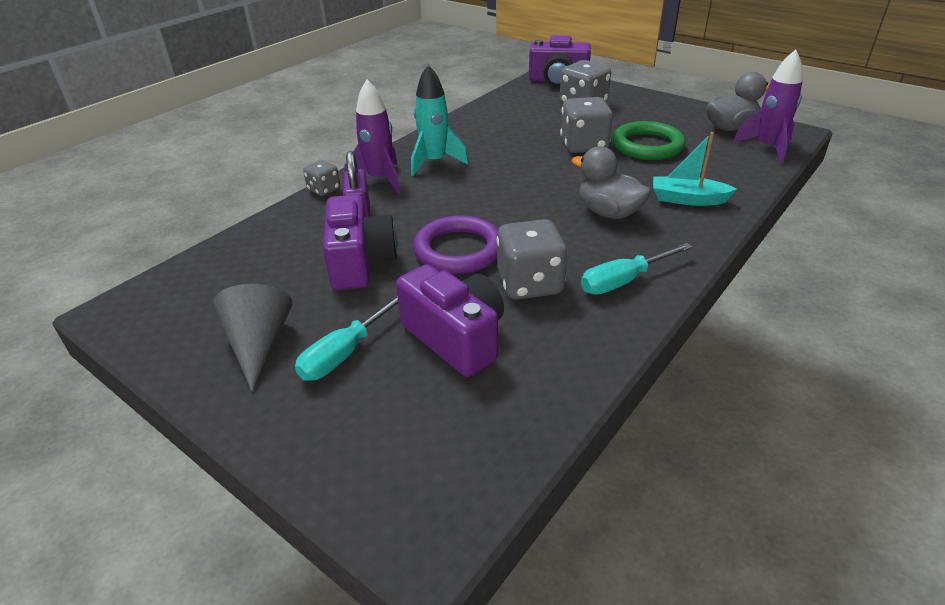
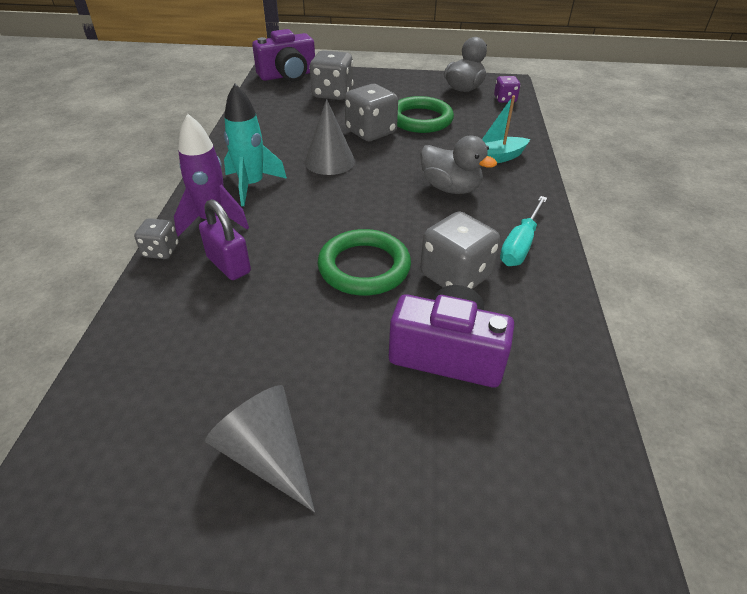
camera: 35 degrees left, 5 degrees up
turquoise screwdriver [295,296,398,381] -> none
purple camera [323,194,398,290] -> none
purple ring [413,215,499,274] -> green ring [318,229,411,296]
grey duck [572,146,651,219] -> grey duck turned 150 degrees counterclockwise [420,136,497,194]
purple rocket [733,49,803,164] -> purple dice [494,76,520,103]
none -> grey cone [304,99,355,175]

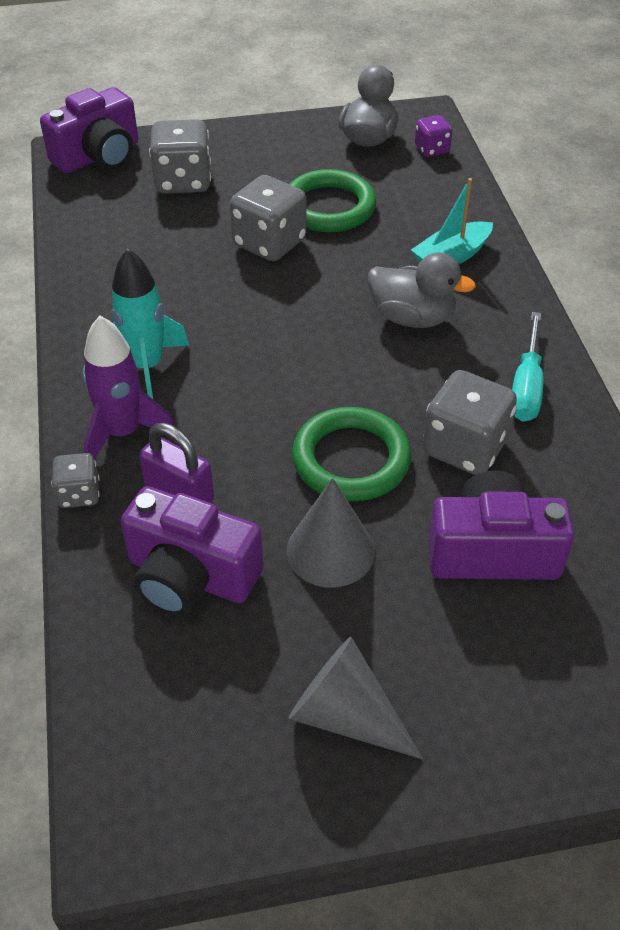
camera: 15 degrees left, 5 degrees up
grey cone [304,99,355,175] -> grey cone moved to [287,478,375,588]
none -> purple camera [121,486,263,616]

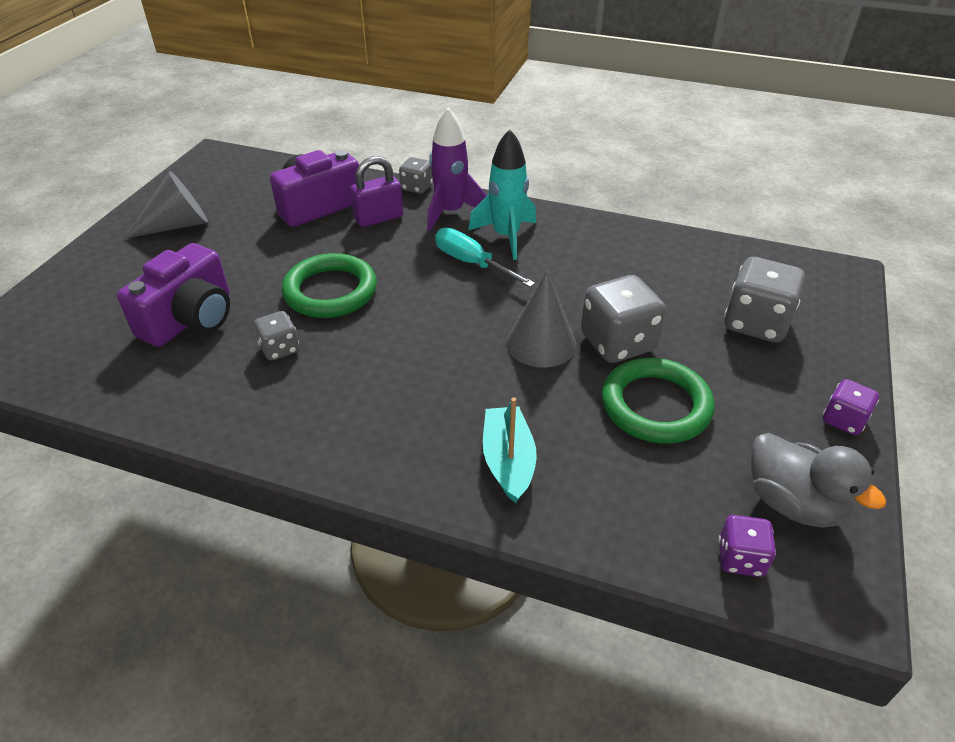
camera: 120 degrees right, 5 degrees down
purple camera [40,87,138,173] -> none
grey cone [287,478,375,588] -> grey cone moved to [506,271,576,368]
grey duck [368,252,476,328] -> none
grey dice [423,370,517,475] -> grey dice [254,311,299,361], size x0.56
turquoise screwdriver [512,312,543,422] -> turquoise screwdriver moved to [435,228,535,287]
none -> purple dice [823,379,879,435]

